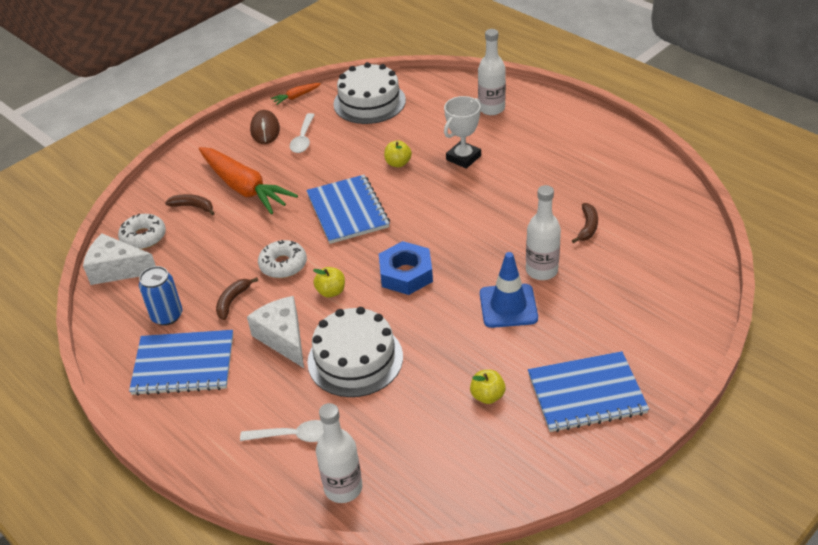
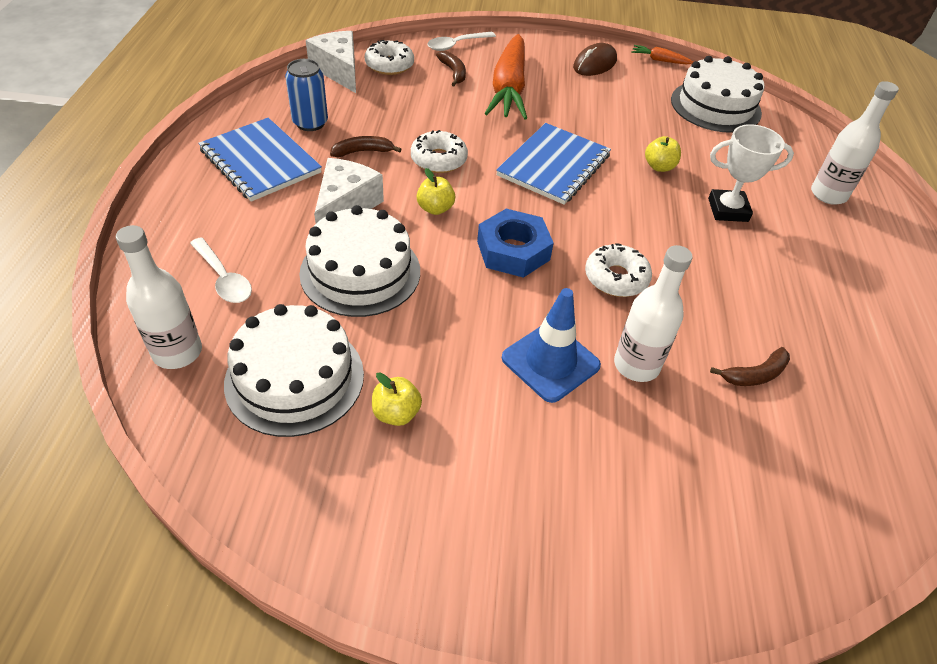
camera: 45 degrees right, 5 degrees up
white spoon [290,113,315,153] -> white spoon moved to [427,32,496,51]
blue notebook [528,351,649,432] -> none
none -> white cake [224,304,364,437]
none -> white donut [585,243,652,297]

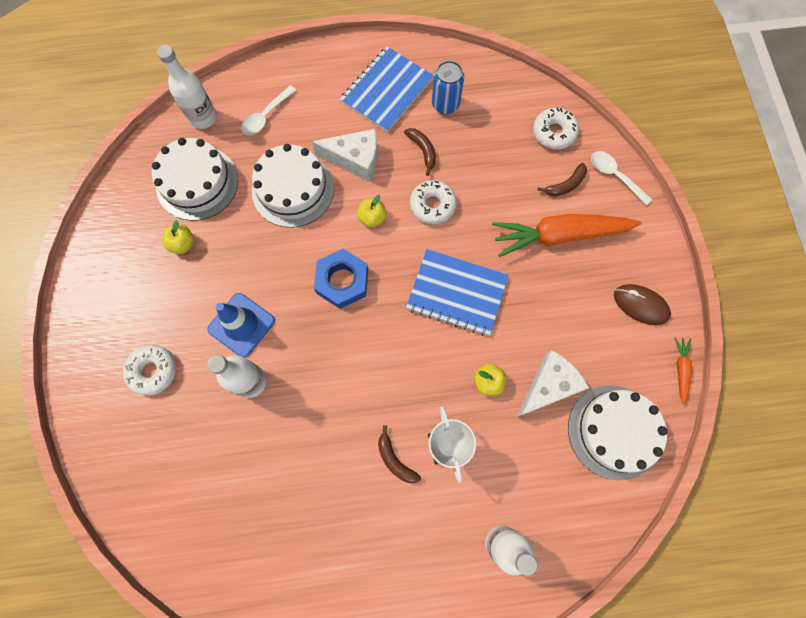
camera: 80 degrees right, 25 degrees up
white cheese [306,31,356,93] -> white cheese moved to [517,350,589,417]
white donut [585,243,652,297] -> white donut moved to [123,345,176,396]
brown banana [710,347,790,386] -> brown banana moved to [378,425,421,483]

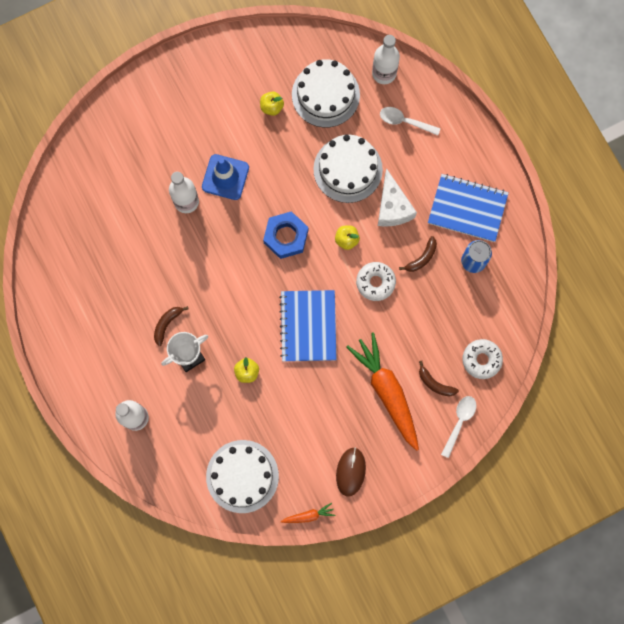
camera: 70 degrees right, 5 degrees up
white donut [123,345,176,396] -> none
white cheese [517,350,589,417] -> none

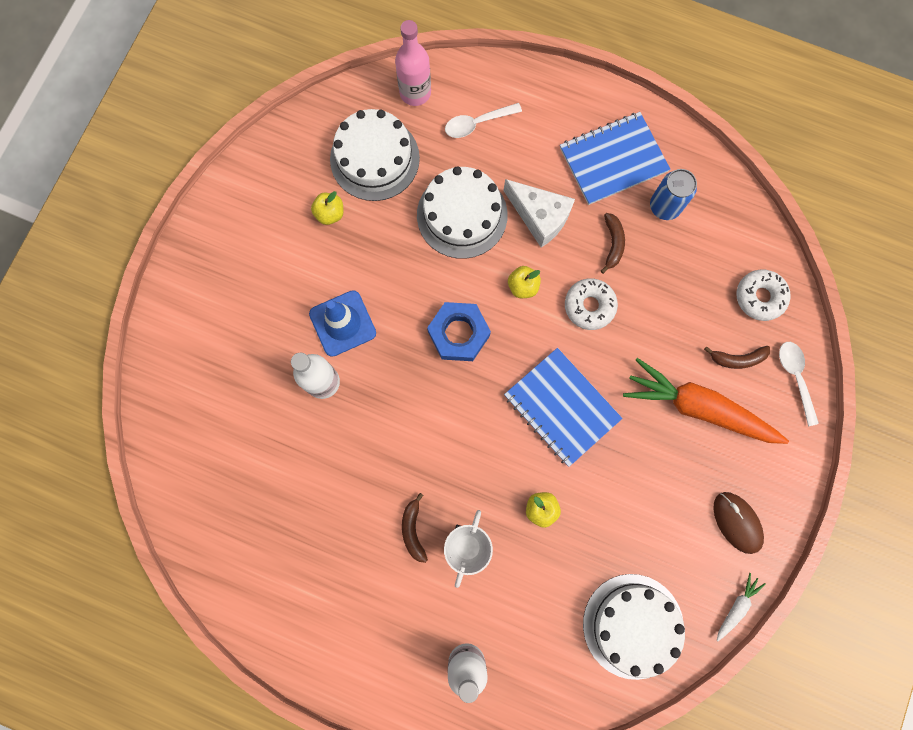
camera: 40 degrees left, 0 degrees up
orange carrot [281,503,335,523] -> white carrot [717,573,766,641]
white bottle [372,35,400,84] -> pink bottle [395,20,431,106]

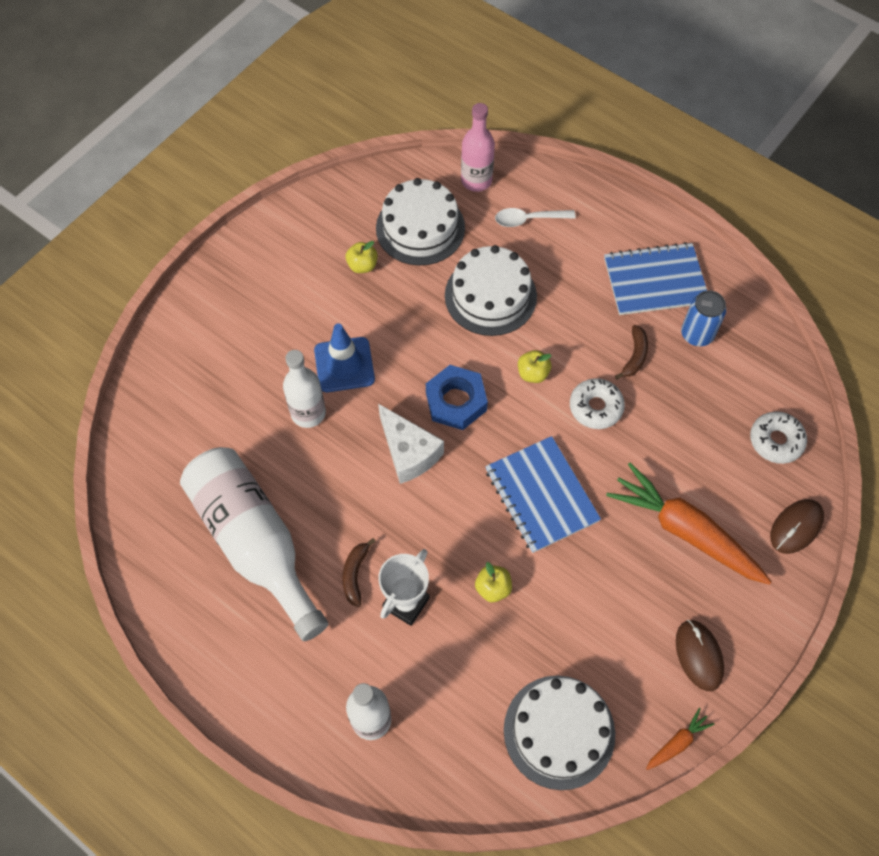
camera: 15 degrees right, 15 degrees down
white cheese [504,179,575,248] -> white cheese moved to [378,404,444,484]
brown banana [704,346,770,369] -> none
white carrot [717,573,766,641] -> orange carrot [646,708,714,770]
white spoon [779,342,819,426] -> brown mouse [770,499,824,554]
none -> white bottle [180,447,328,641]

